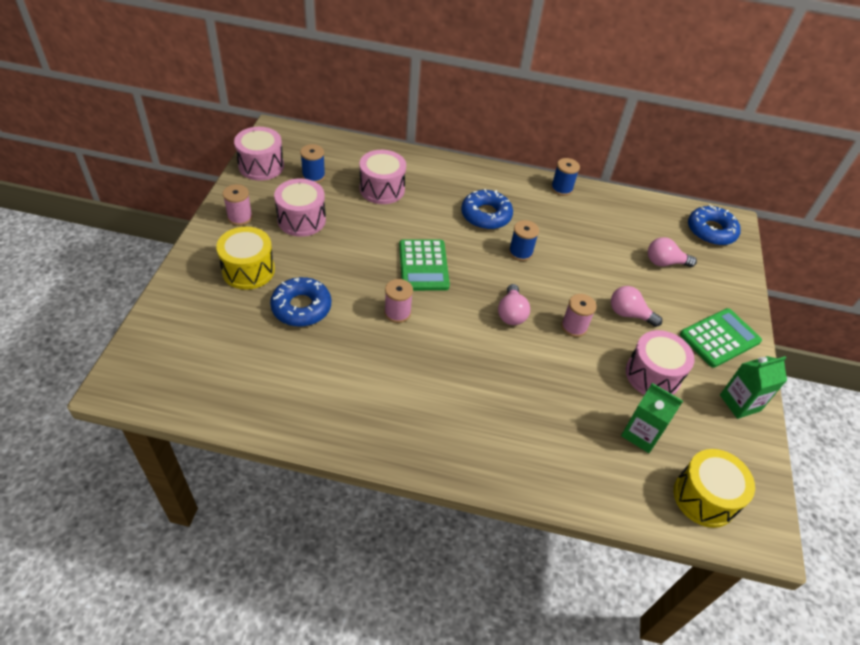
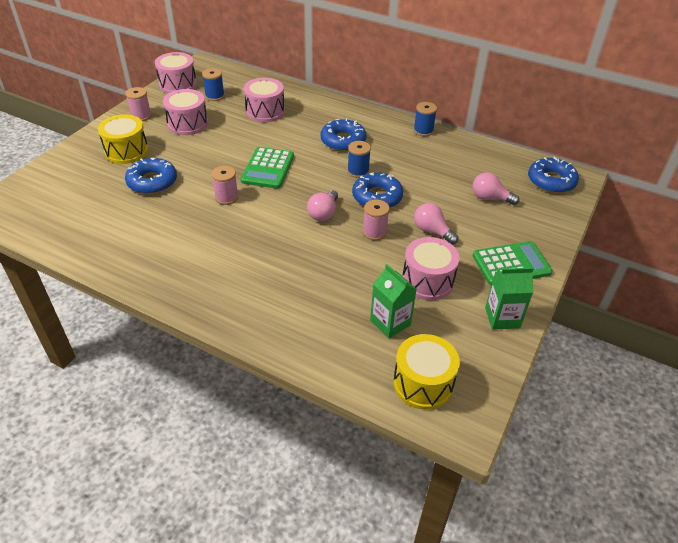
camera: 20 degrees right, 5 degrees down
none -> blue donut [352,172,403,208]

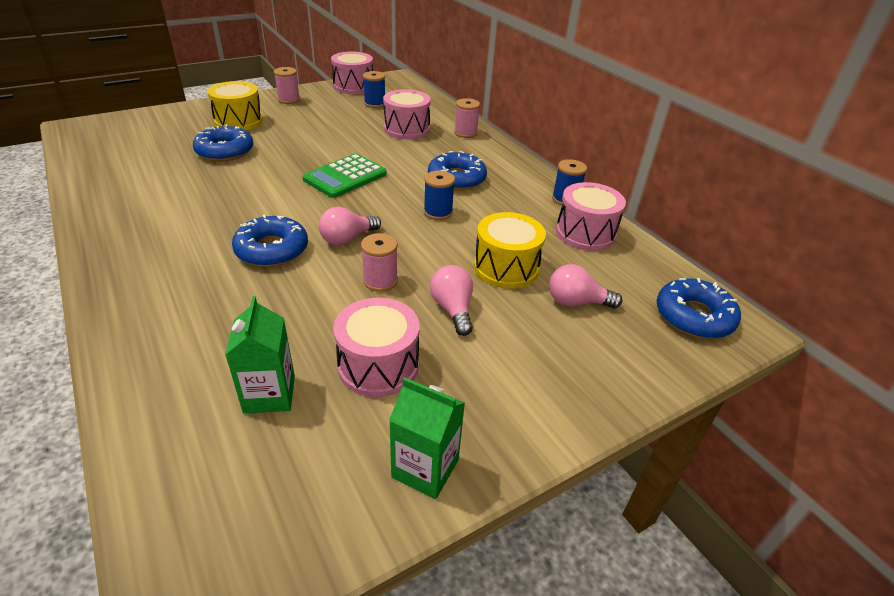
camera: 30 degrees right, 5 degrees down
pink drum [163,89,208,135] -> pink drum moved to [556,182,626,251]
pink spool [212,166,239,205] -> pink spool moved to [454,98,480,138]
blue donut [352,172,403,208] -> blue donut moved to [232,215,308,267]
yellow drum [393,334,460,410] -> yellow drum moved to [474,212,546,289]
pink light bulb [472,172,520,205] -> pink light bulb turned 45 degrees counterclockwise [549,264,622,309]
green calculator [473,241,553,285] -> none

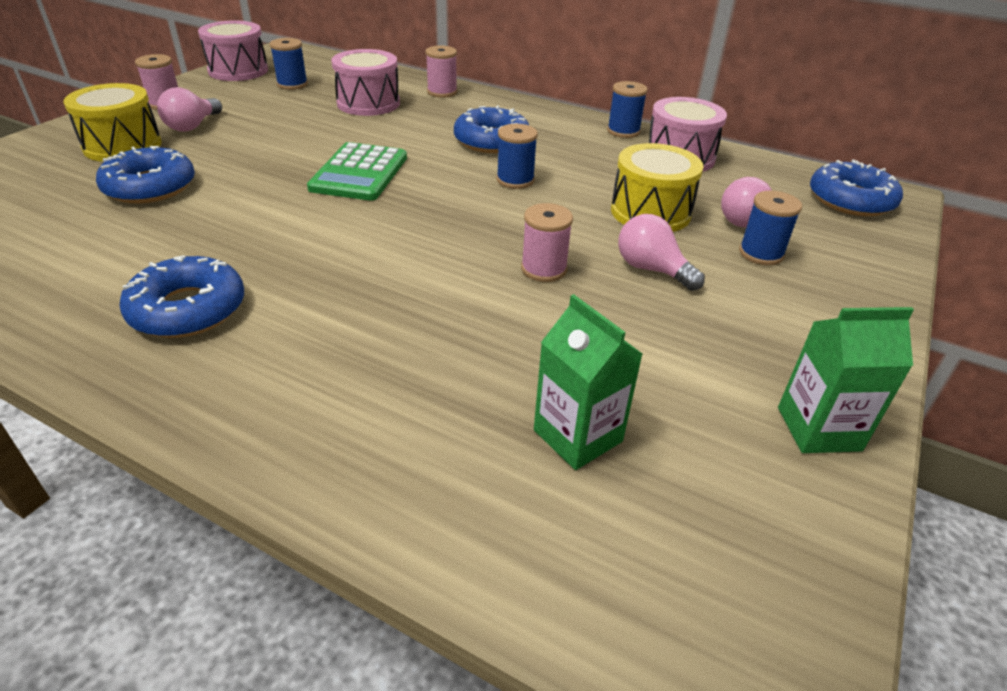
camera: 30 degrees left, 0 degrees up
blue donut [232,215,308,267] -> blue donut moved to [119,255,244,338]
pink light bulb [319,207,381,245] -> pink light bulb moved to [157,87,222,132]
pink drum [333,298,420,397] -> none
none -> blue spool [739,191,802,265]

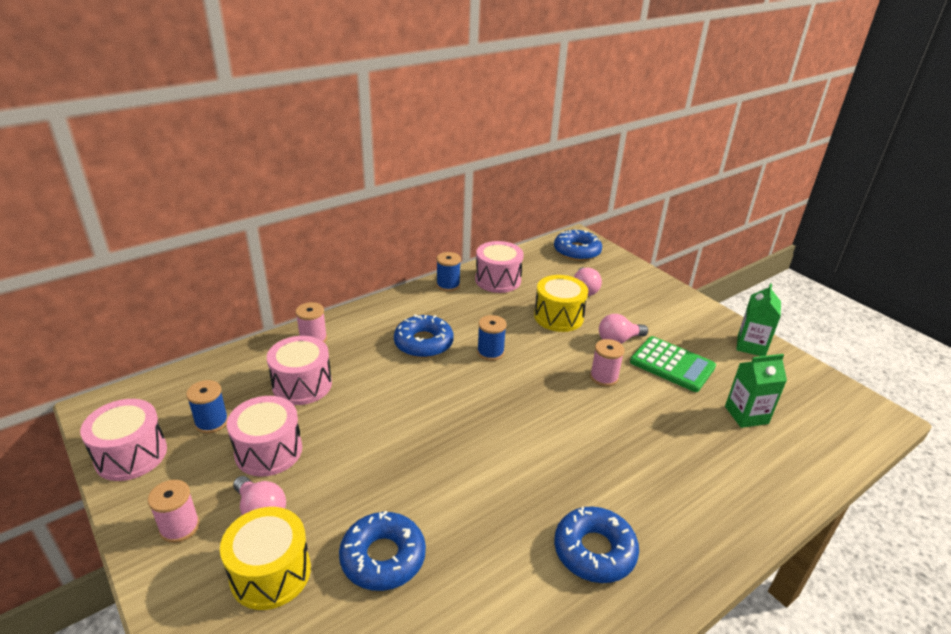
camera: 65 degrees left, 5 degrees down
green calculator [307,142,407,201] -> green calculator moved to [630,336,716,392]
blue spool [739,191,802,265] -> none
none -> pink drum [227,396,302,477]

